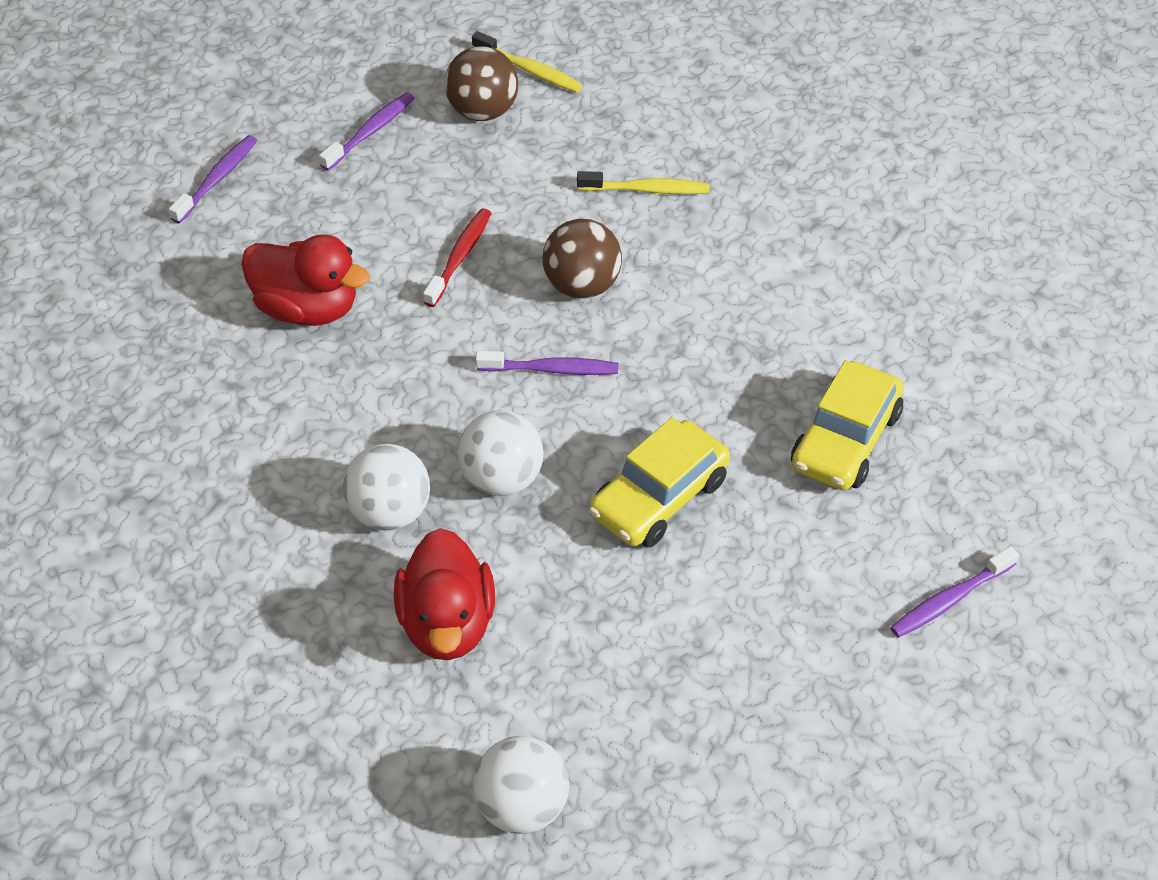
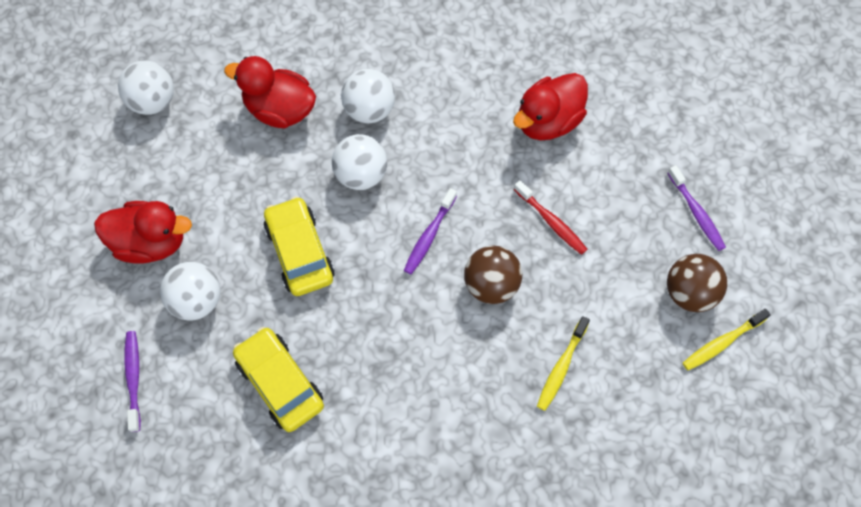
camera: 115 degrees right, 15 degrees up
purple toothbrush [169,135,257,224] -> none
none -> red duck [94,201,192,264]
none -> white ball [160,262,220,321]

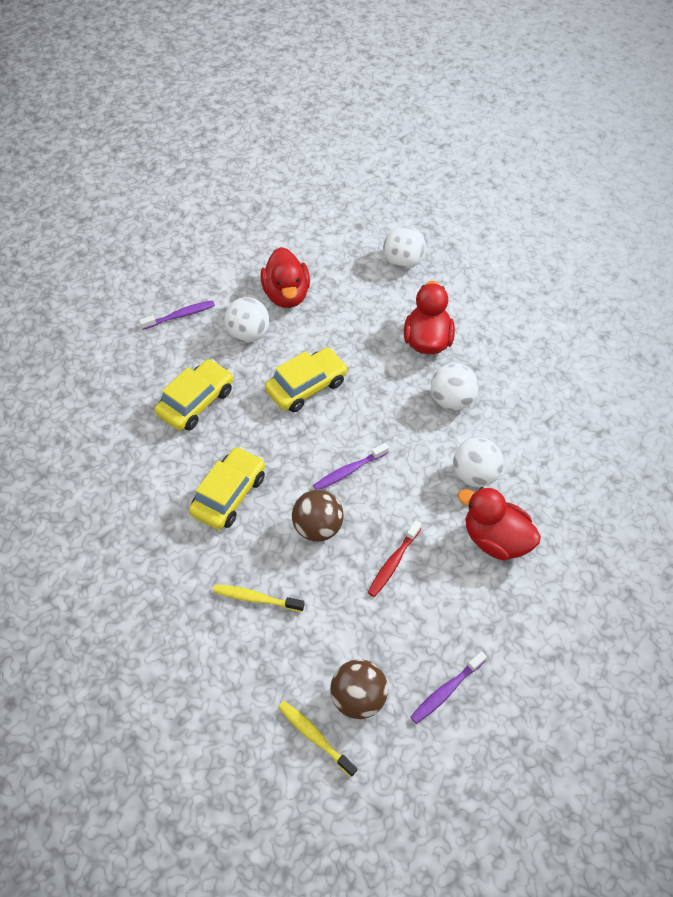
camera: 75 degrees right, 10 degrees down
white ball [332,134,387,190] -> white ball moved to [453,437,504,487]
purple toothbrush [404,188,457,274] -> purple toothbrush turned 45 degrees counterclockwise [313,443,389,490]
none -> yellow car [189,447,265,530]

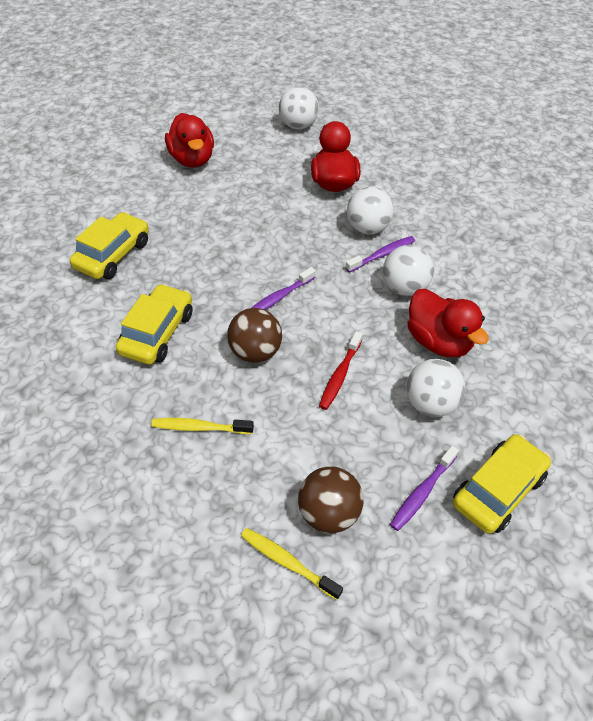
camera: 10 degrees left, 5 degrees down
purple toothbrush [139,300,215,330] -> purple toothbrush moved to [345,236,415,273]
white ball [224,297,269,343] -> white ball moved to [406,359,466,417]
yellow car [265,348,348,412] -> yellow car moved to [453,434,551,534]
red duck [458,487,541,561] -> red duck turned 150 degrees counterclockwise [407,289,489,357]

